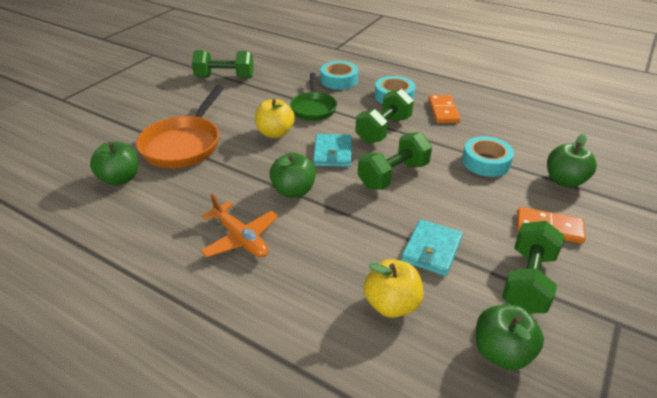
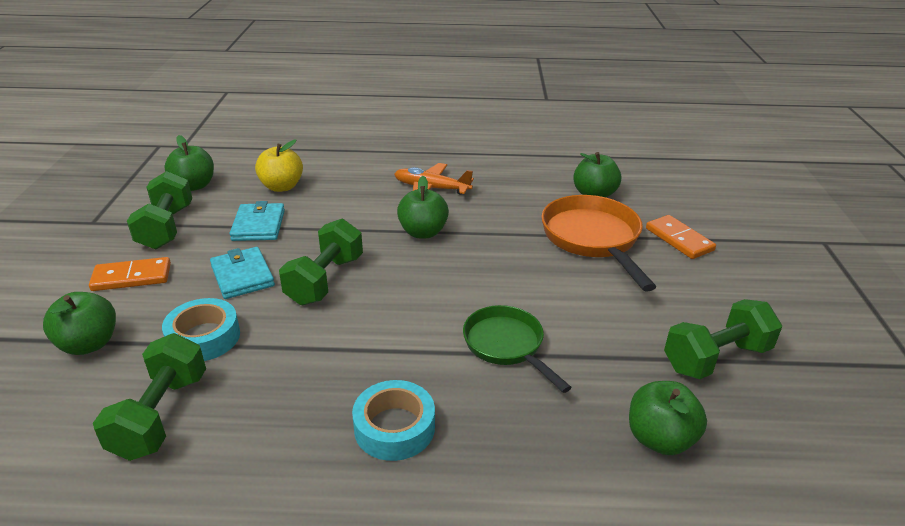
camera: 150 degrees right, 5 degrees down
yellow apple [255,99,295,138] -> none
turquoise wallet [313,134,352,167] -> turquoise wallet moved to [210,247,275,299]
turquoise tape [320,61,358,90] -> none
green dumbbell [355,89,414,143] -> green dumbbell moved to [93,333,206,461]
orange domino [429,95,460,123] -> orange domino moved to [646,215,716,259]
none -> green apple [629,381,707,455]

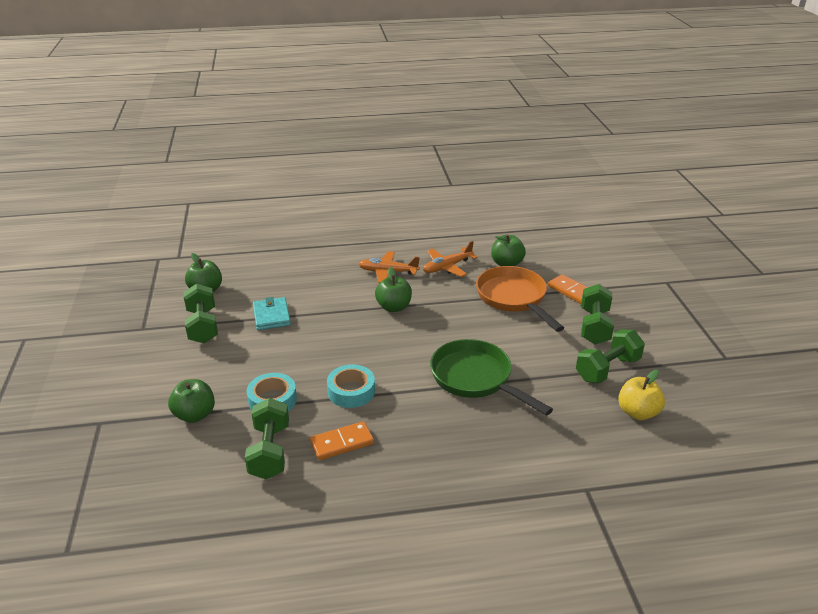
camera: 10 degrees left, 0 degrees up
orange domino [89,257,171,291] -> orange domino moved to [310,421,374,460]
turquoise wallet [210,247,275,299] -> none
yellow apple [255,139,303,192] -> yellow apple moved to [618,370,665,420]
green dumbbell [279,219,363,305] -> green dumbbell moved to [581,284,614,344]
turquoise tape [352,380,435,461] -> turquoise tape moved to [327,365,375,408]
green pan [463,305,572,393] -> green pan [430,339,553,416], size x1.53
green apple [629,381,707,455] -> none
none -> orange plane [423,241,478,277]

